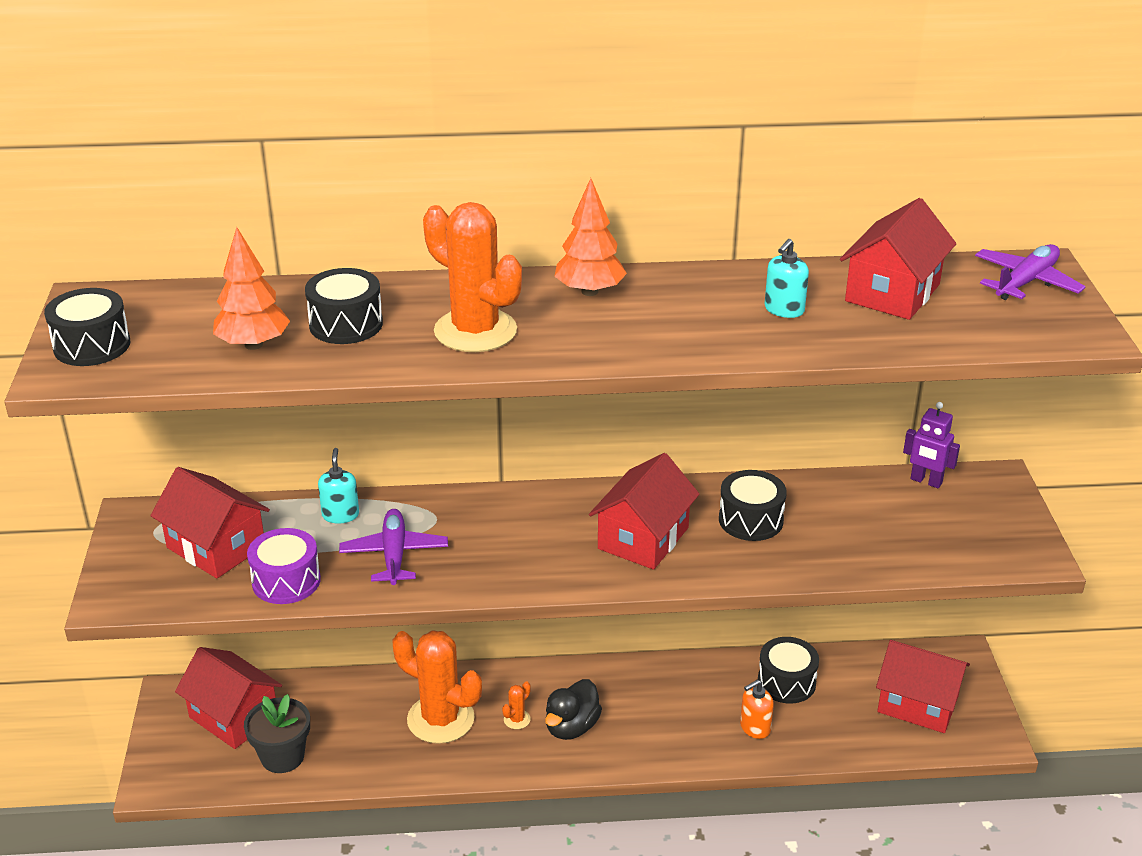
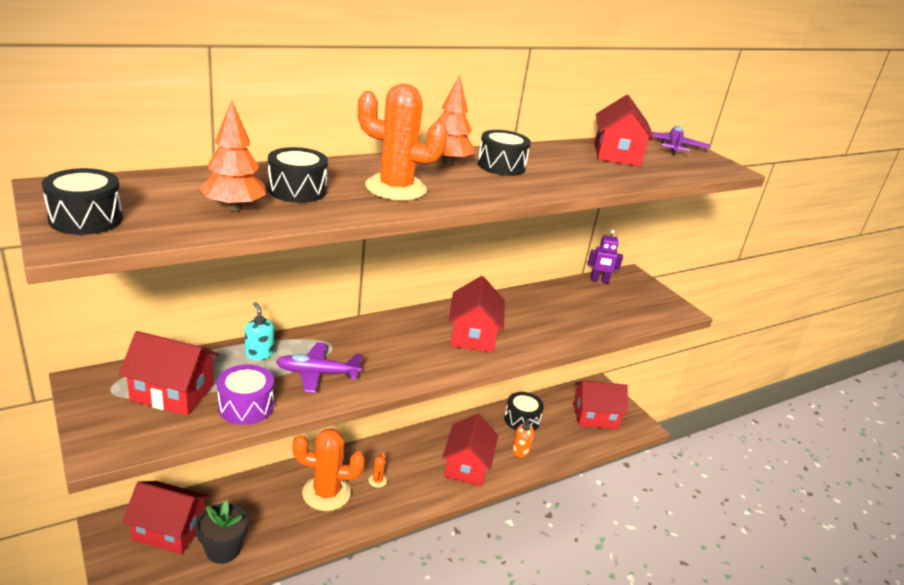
camera: 30 degrees left, 5 degrees down
purple plane [339,509,448,585] -> purple plane turned 60 degrees counterclockwise [276,342,363,393]
black duck [545,679,602,740] -> none
black drum [719,470,787,541] -> black drum moved to [478,130,531,176]
orange soap dispenser [740,679,774,739] -> orange soap dispenser turned 105 degrees counterclockwise [512,418,539,457]
turquoise soap dispenser [765,239,809,318] -> none
none -> red house [442,414,498,486]

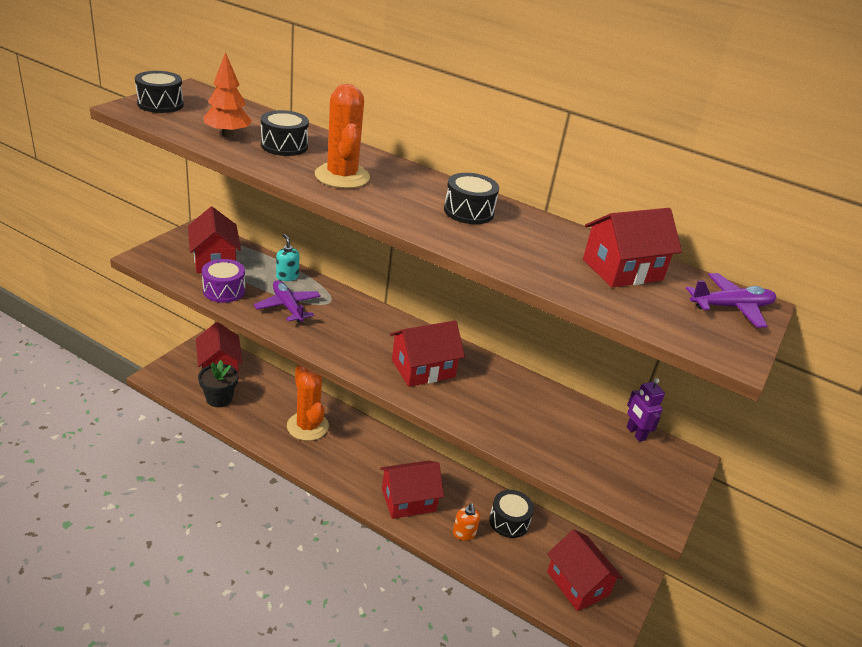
camera: 60 degrees right, 5 degrees up
turquoise soap dispenser [245,302,274,360] -> turquoise soap dispenser turned 60 degrees counterclockwise [276,234,300,281]
orange cactus [369,453,387,487] -> none
orange tree [425,75,474,165] -> none

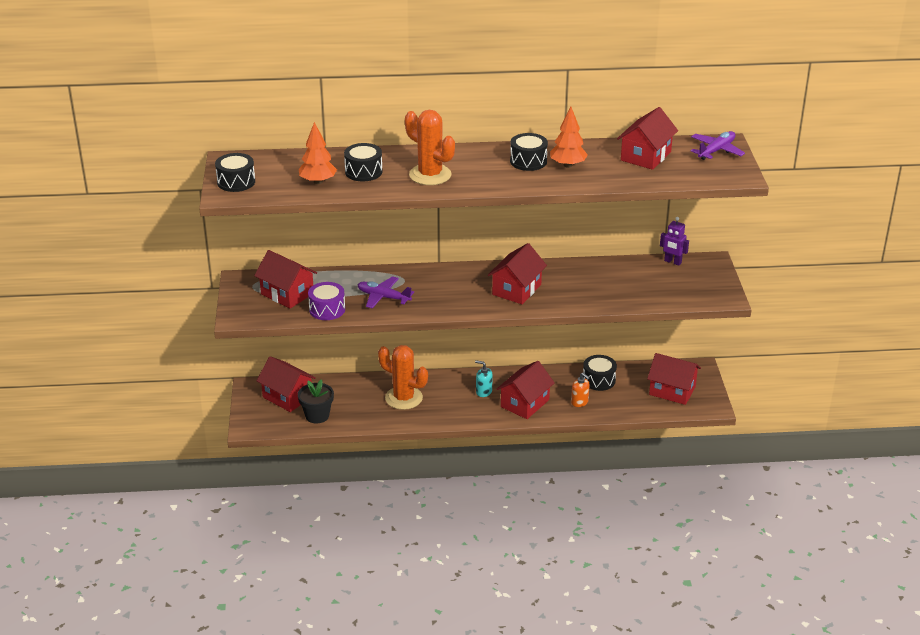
camera: 30 degrees left, 0 degrees up
turquoise soap dispenser [276,234,300,281] -> turquoise soap dispenser moved to [475,360,493,397]
none -> orange tree [550,107,588,168]

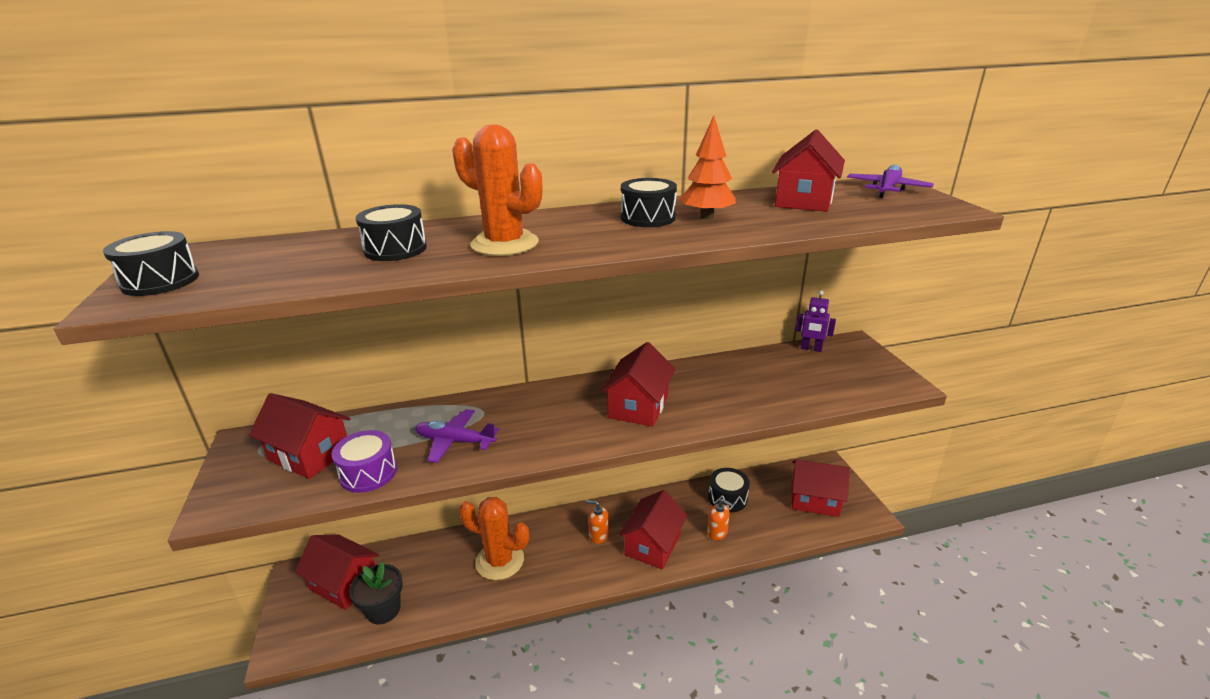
camera: 10 degrees left, 5 degrees down
orange tree [299,122,337,184] -> none
turquoise soap dispenser [475,360,493,397] -> orange soap dispenser [586,500,609,544]

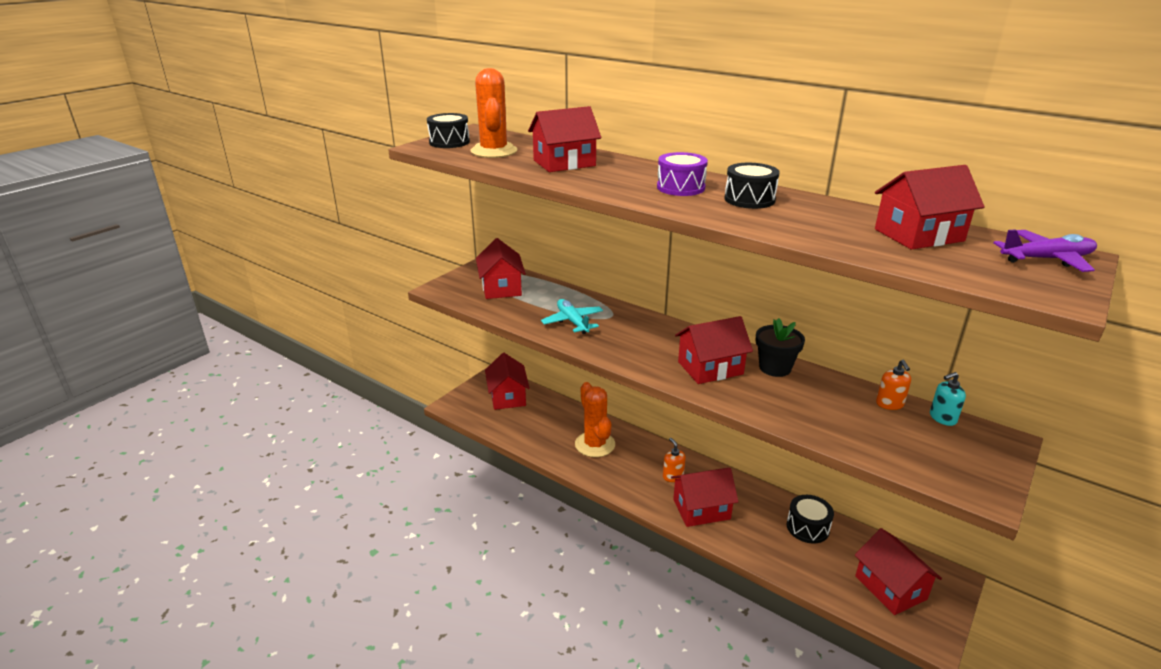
camera: 50 degrees right, 0 degrees up
purple drum [331,430,397,493] -> purple drum moved to [657,152,708,196]
black flower pot [349,562,403,625] -> black flower pot moved to [756,318,805,377]
black drum [356,204,427,261] -> red house [528,106,601,172]
purple plane [415,409,499,463] -> turquoise plane [541,299,603,334]
orange cactus [452,124,542,256] -> orange cactus moved to [470,68,518,158]
orange tree [680,115,736,219] -> none
orange soap dispenser [707,499,733,540] -> orange soap dispenser moved to [876,360,911,410]
purple robot [795,291,836,352] -> turquoise soap dispenser [930,372,966,426]

